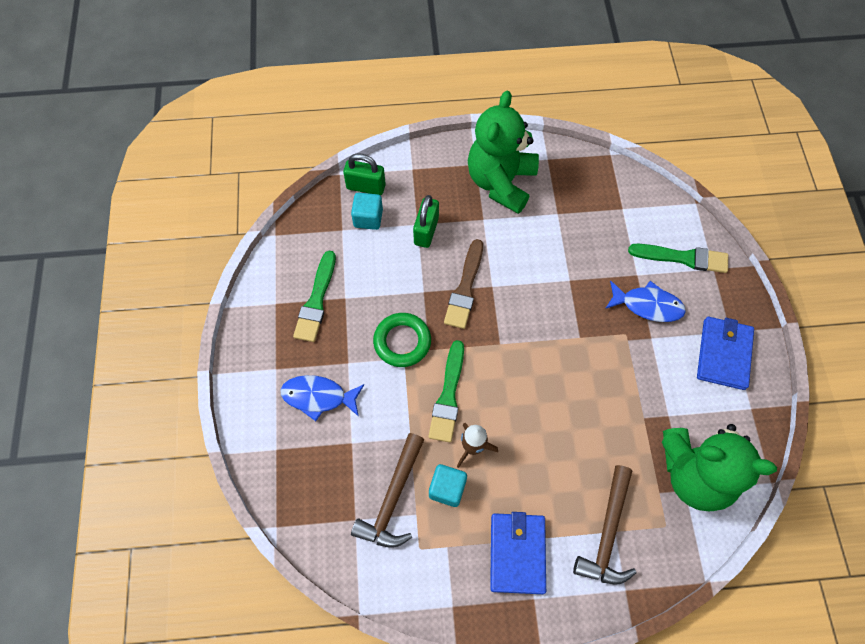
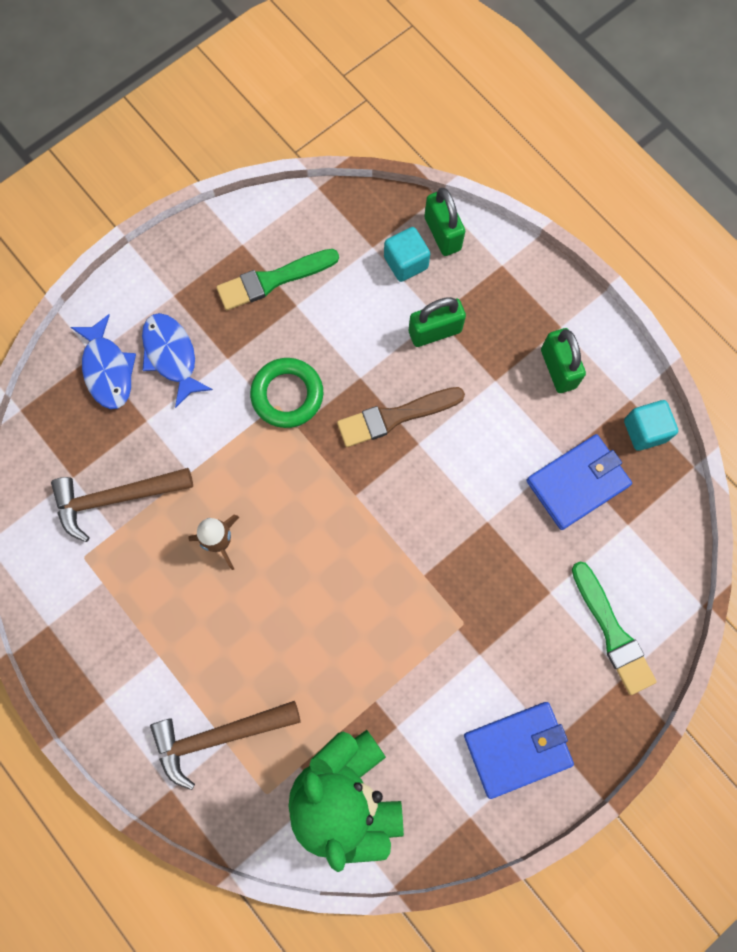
camera: 55 degrees right, 10 degrees up
green brush [428,340,464,442] -> none
turquoise cube [429,464,467,507] -> turquoise cube moved to [624,400,678,451]
green teddy bear [468,91,539,214] -> green padlock [541,328,586,393]
blue wallet [490,512,546,594] -> blue wallet moved to [526,434,632,530]
blue fish [605,280,686,322] -> blue fish moved to [71,314,136,409]

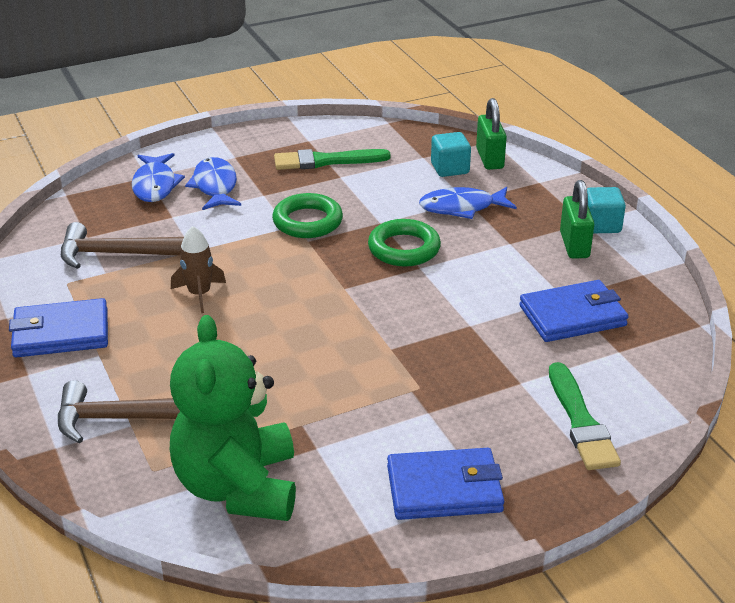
camera: 15 degrees right, 40 degrees down
brown brush [337,387,465,447] -> green ring [368,219,441,267]
green padlock [409,297,466,347] -> blue fish [419,187,517,219]
turquoise cube [624,400,678,451] -> turquoise cube moved to [587,187,626,233]
none -> blue wallet [9,298,108,357]

